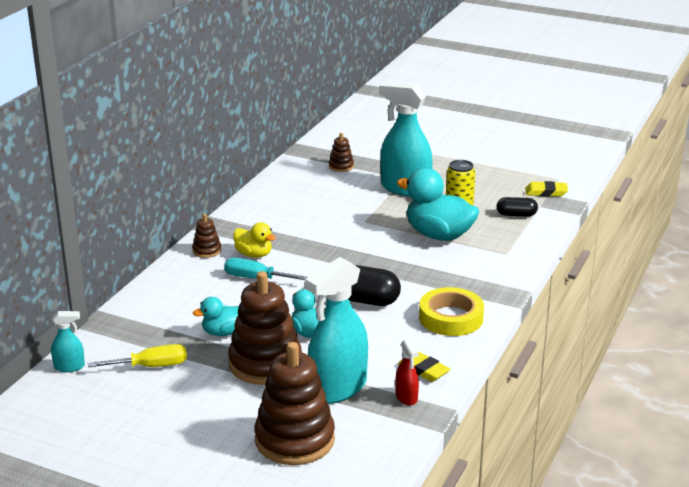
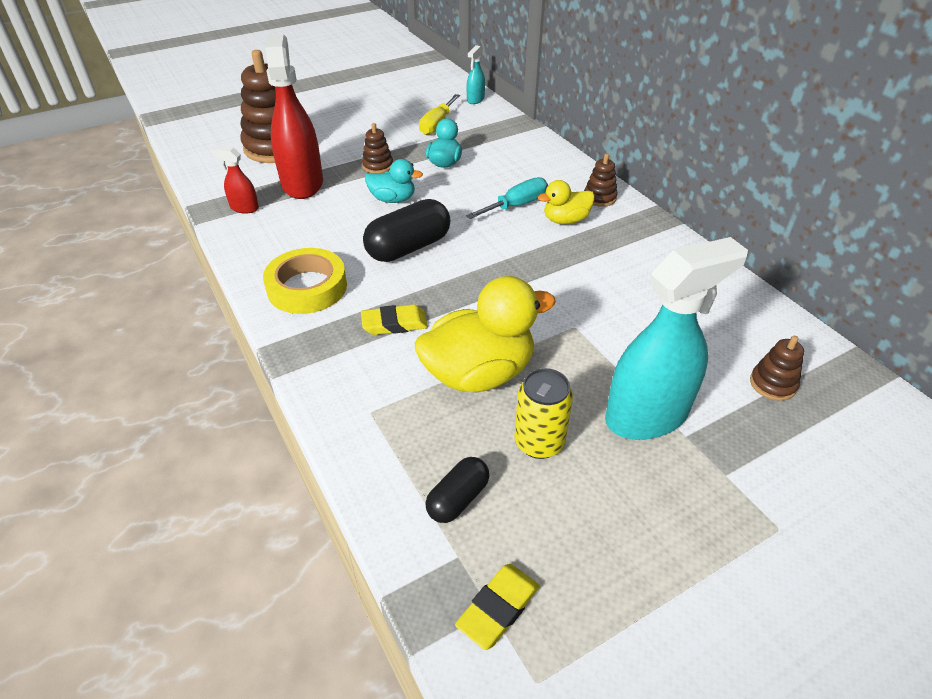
camera: 125 degrees right, 15 degrees up
brown stacking toy [228,271,302,385] -> brown stacking toy [362,123,393,173], size x0.46
turquoise spray bottle [305,257,368,404] -> red spray bottle [265,34,323,199]
turquoise duck [397,168,479,241] -> yellow duck [414,276,556,392]
yellow eraser [398,351,451,382] -> yellow eraser moved to [361,304,428,335]

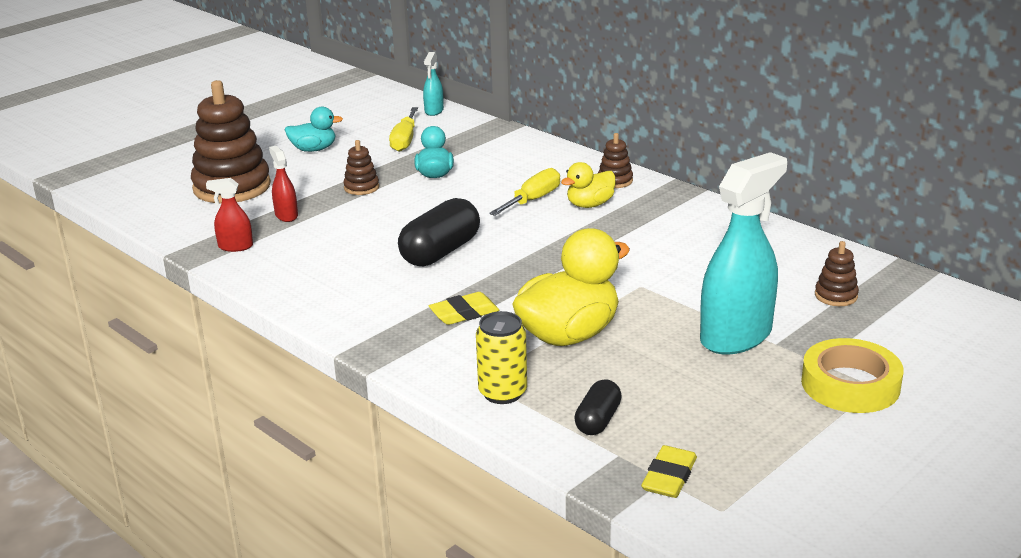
camera: 15 degrees left, 15 degrees down
yellow tape [263,248,347,314] -> yellow tape moved to [801,338,903,413]
red spray bottle [265,34,323,199] -> red spray bottle [269,146,298,222], size x0.46
turquoise duck [365,159,423,203] -> turquoise duck moved to [284,107,343,152]
turquoise screwdriver [466,177,548,219] -> yellow screwdriver [489,168,560,216]
yellow can [515,368,573,459] -> yellow can moved to [476,311,527,404]

